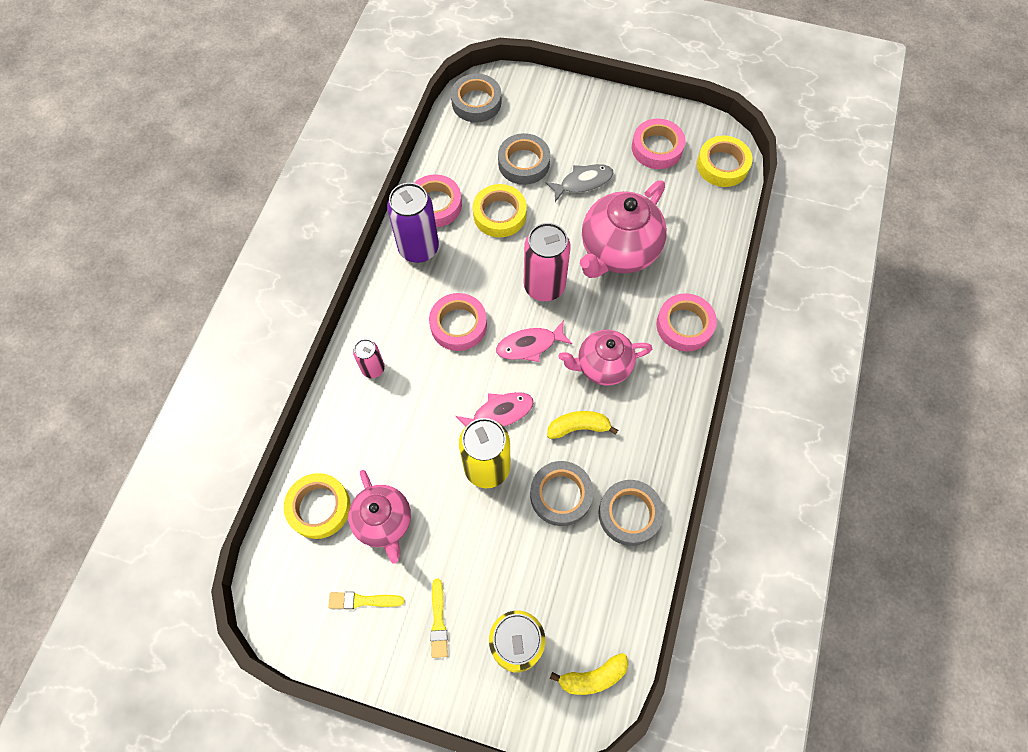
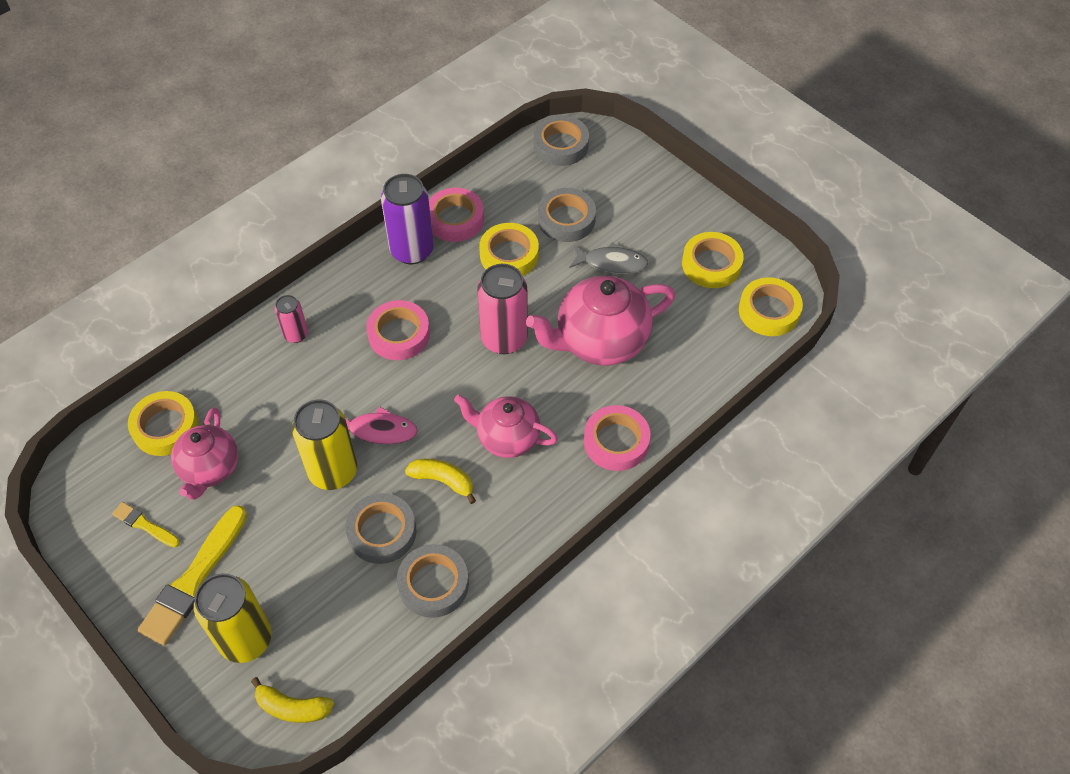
camera: 30 degrees right, 10 degrees down
yellow brush [430,578,448,658] -> yellow brush [138,505,247,645], size x1.95
pink fish [496,321,572,362] -> none
pink tape [632,118,686,169] -> yellow tape [682,232,744,288]

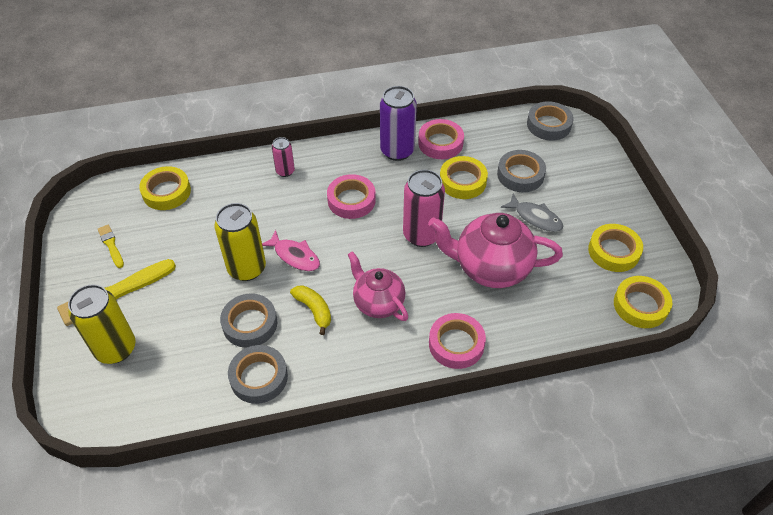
camera: 30 degrees right, 5 degrees down
pink teapot [171,407,238,500] -> none
yellow banana [251,677,334,723] -> none

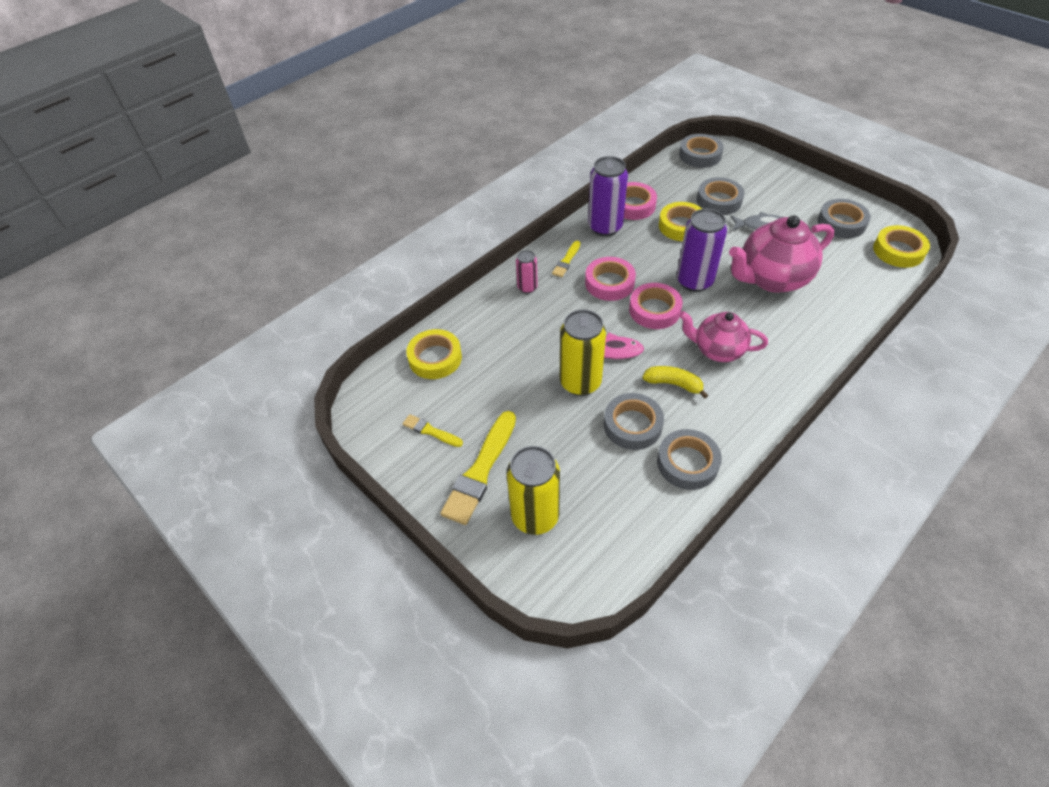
camera: 30 degrees left, 0 degrees up
pink can [403,170,445,247] -> purple can [677,209,727,292]
pink tape [429,313,486,369] -> pink tape moved to [629,283,683,329]
yellow tape [588,224,643,272] -> grey tape [818,199,871,239]
none -> yellow brush [552,241,580,277]

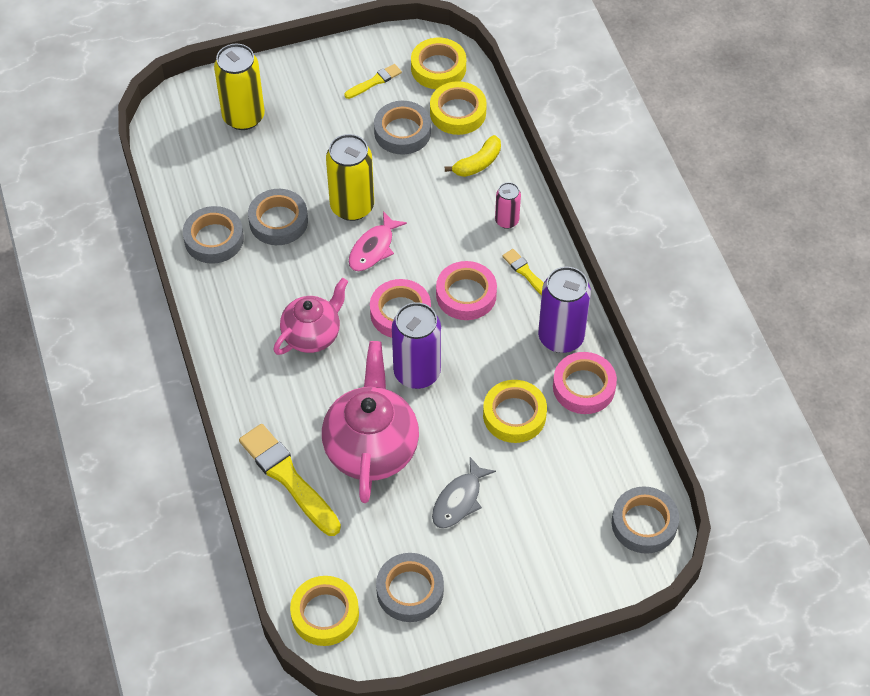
camera: 115 degrees right, 5 degrees up
yellow brush [440,411,516,525] -> yellow brush moved to [239,424,341,536]
yellow banana [642,366,708,399] -> yellow banana moved to [445,135,501,177]
grey tape [697,177,744,215] -> grey tape moved to [374,101,431,155]
none -> yellow tape [411,38,466,89]

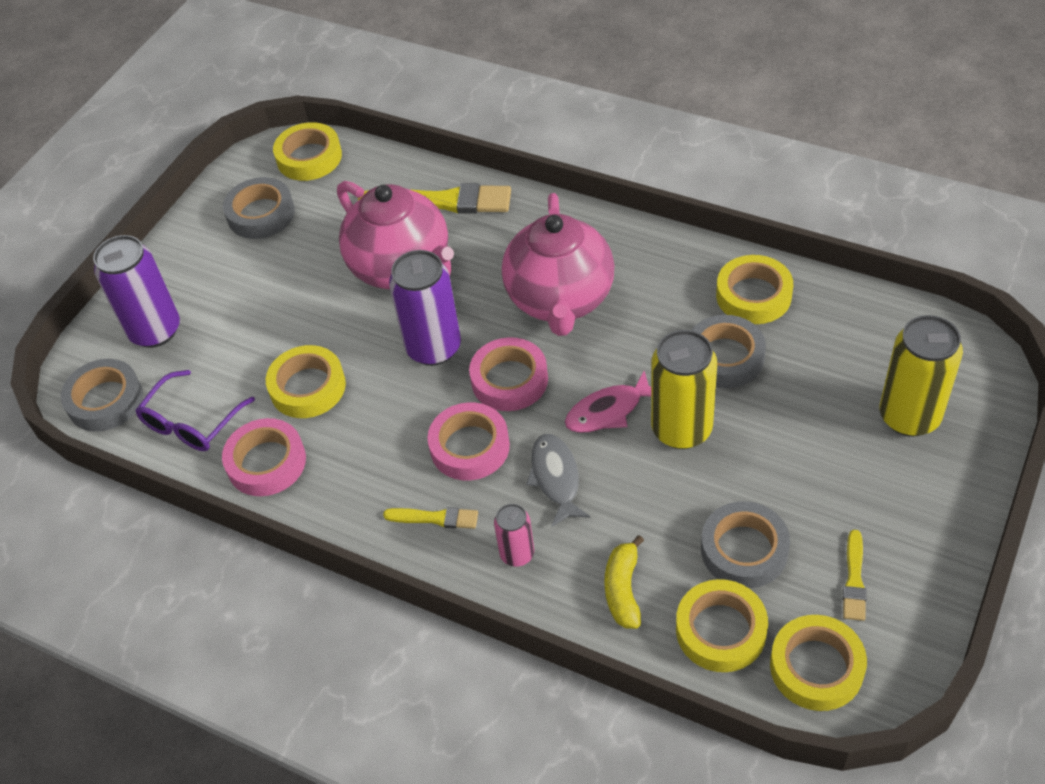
camera: 140 degrees right, 5 degrees down
grey tape [183,206,244,264] -> yellow tape [716,255,793,324]
pink teapot [273,278,348,355] -> pink teapot [502,193,614,336], size x1.55
pink fish [349,211,407,271] -> pink fish turned 105 degrees counterclockwise [565,371,651,433]
grey fish [432,457,496,529] -> grey fish moved to [526,434,590,527]
purple can [538,267,591,353] -> purple can moved to [93,235,180,348]
none -> purple glasses [135,370,255,451]

